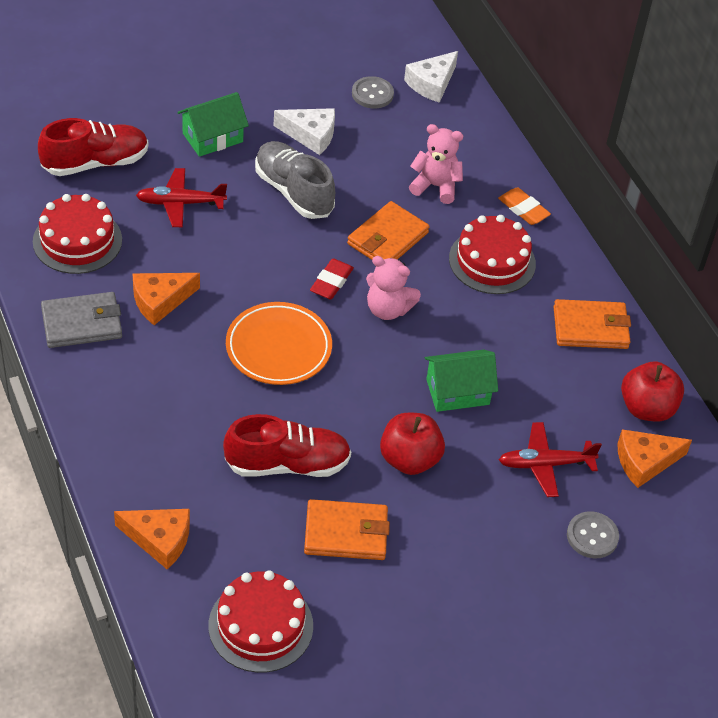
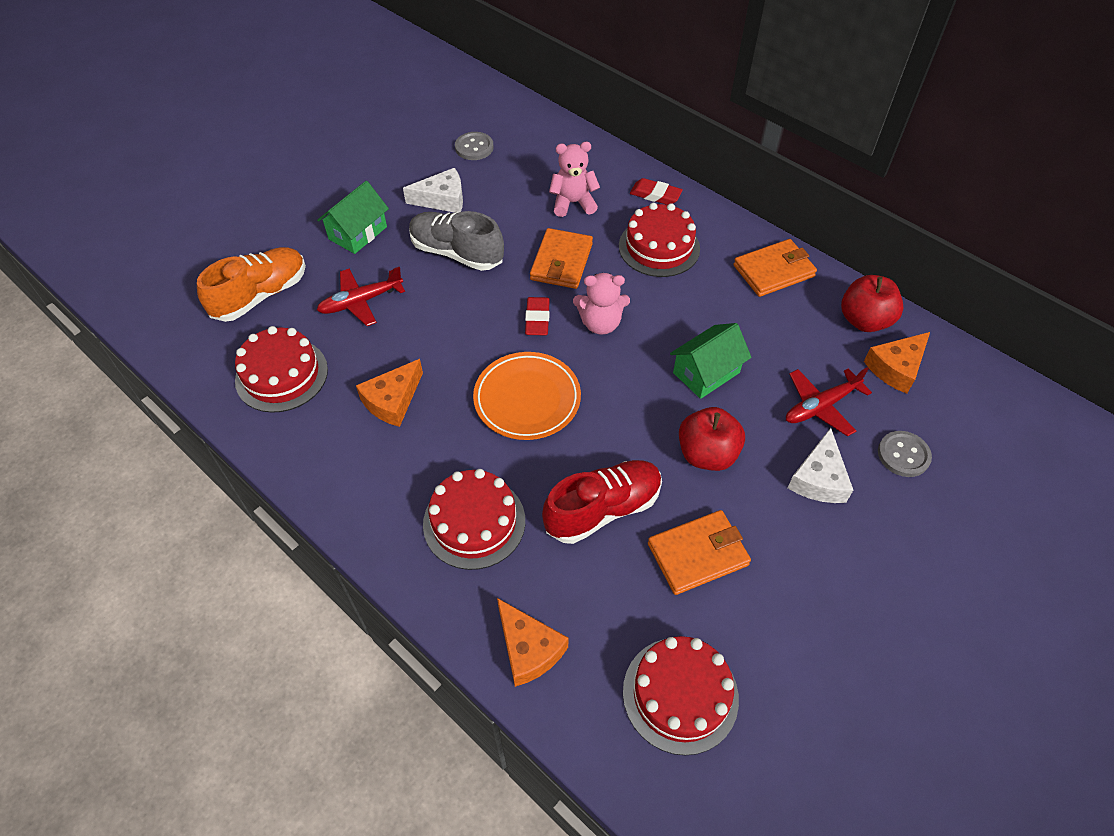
camera: 20 degrees left, 5 degrees up
red shoe [38,118,148,176] -> orange shoe [197,247,306,322]
grey wallet [41,292,122,348] -> none
orange cheese [114,509,190,570] -> orange cheese turned 60 degrees clockwise [497,598,569,687]
white cheese [404,51,458,103] -> white cheese moved to [788,428,853,503]
orange eraser [498,187,551,225] -> red eraser [630,178,683,205]
none -> red cake [423,469,525,570]

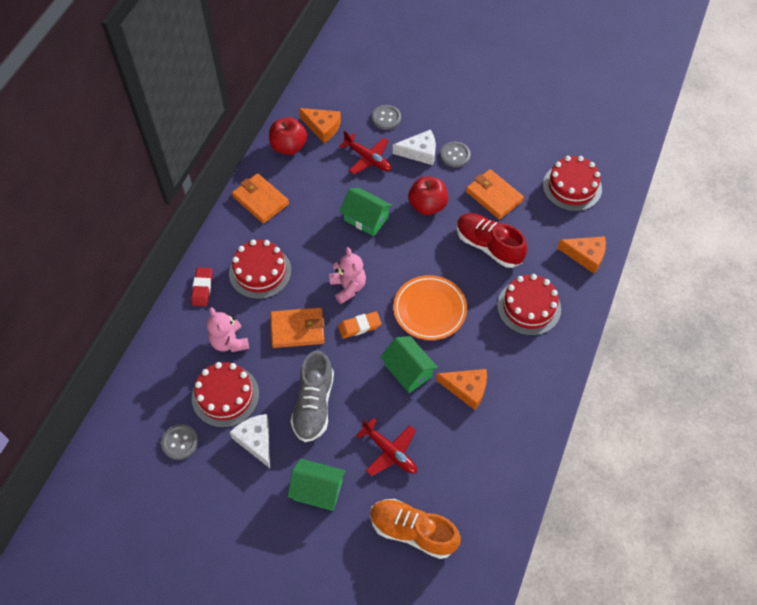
camera: 110 degrees left, 5 degrees up
red cake [235,326,328,413] -> red cake moved to [192,362,259,428]
orange cheese [497,598,569,687] -> orange cheese turned 75 degrees clockwise [557,236,606,274]
red eraser [525,297,550,336] -> orange eraser [338,311,381,339]
none -> green house [380,336,438,393]
none -> grey button [440,142,471,168]

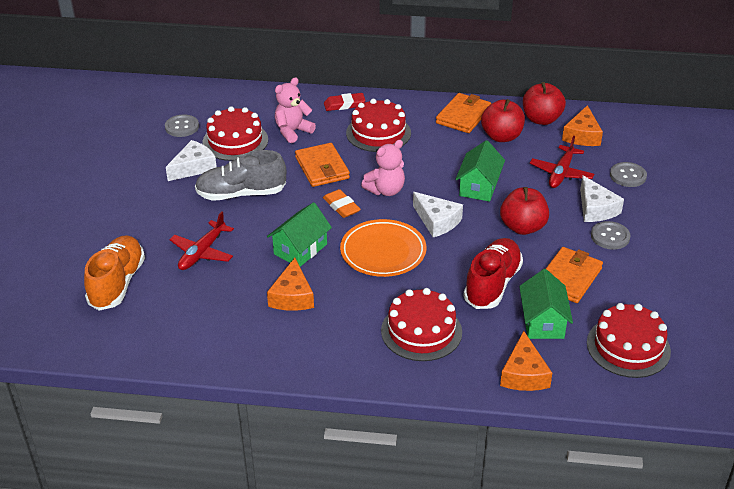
camera: 75 degrees right, 20 degrees down
green house [288,459,346,511] -> green house moved to [519,269,573,339]
none -> white cheese [413,192,463,237]
none -> red apple [481,99,525,142]

